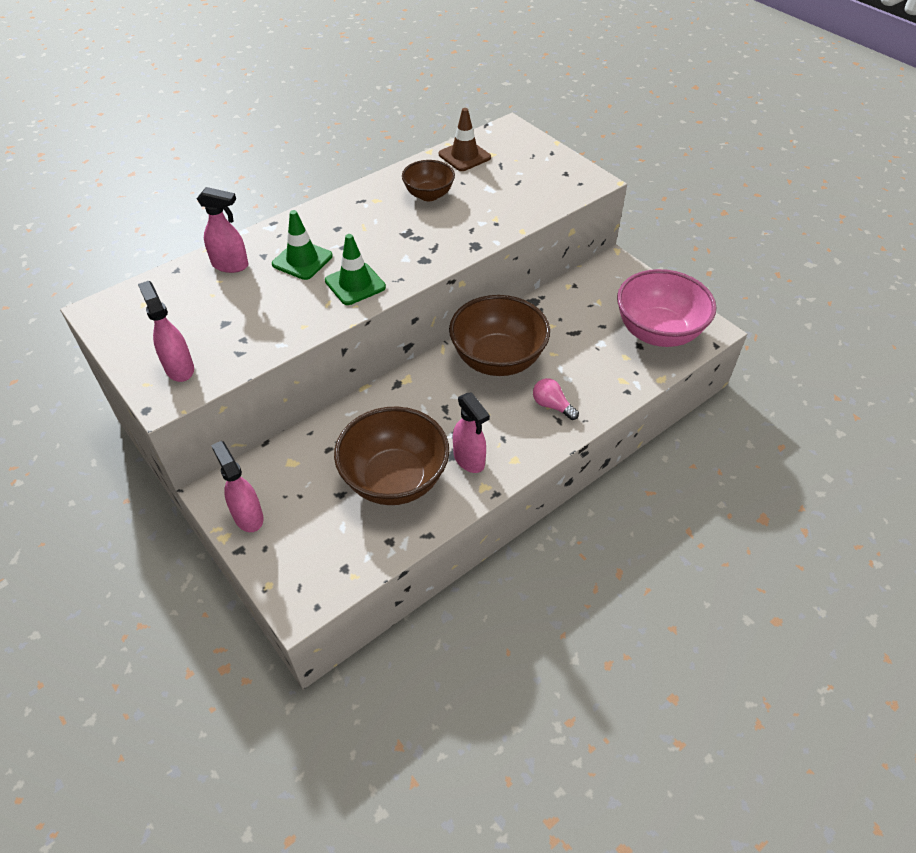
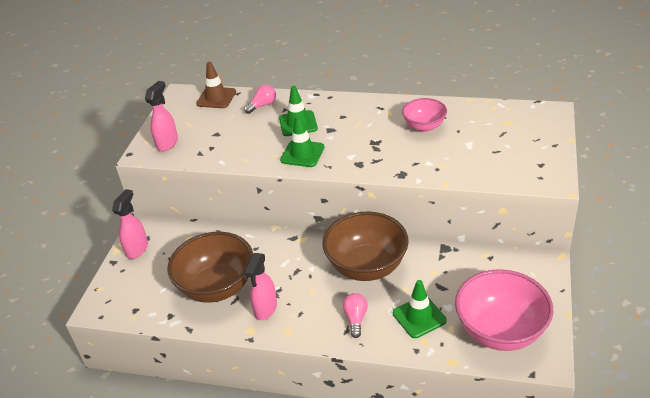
camera: 55 degrees right, 10 degrees down
pink spray bottle [197,187,249,273] -> pink light bulb [244,85,276,114]
brown bowl [402,160,455,201] -> pink bowl [402,98,447,132]
brown traffic cone [439,108,491,171] -> brown traffic cone moved to [196,62,236,108]
none -> green traffic cone [393,280,447,338]

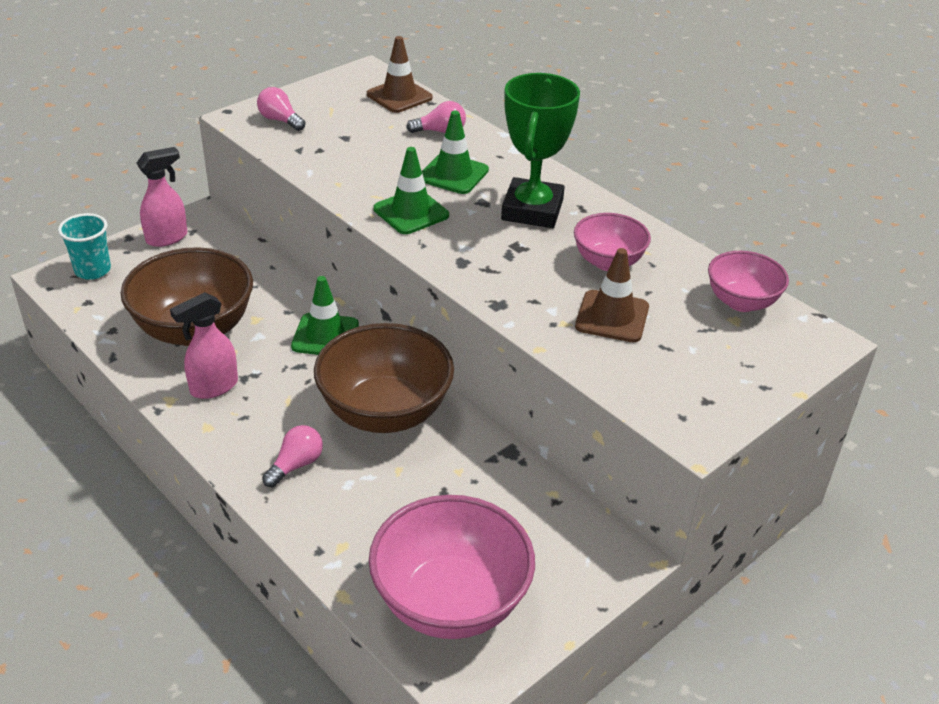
camera: 30 degrees right, 0 degrees up
pink spray bottle [145,81,178,151] -> pink light bulb [257,87,305,131]
green traffic cone [393,280,447,338] -> green traffic cone moved to [291,276,359,355]
none -> turquoise cup [58,213,111,280]
none -> green trophy [501,73,580,228]
none -> brown traffic cone [575,248,649,342]
none -> pink bowl [708,251,789,312]

